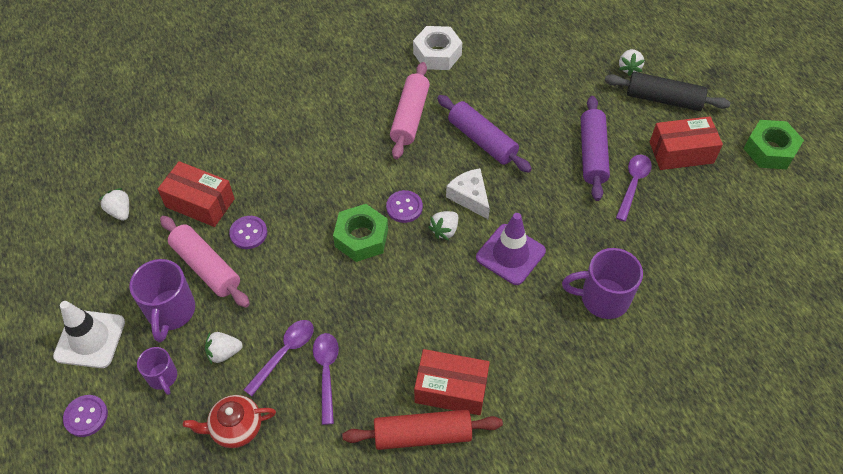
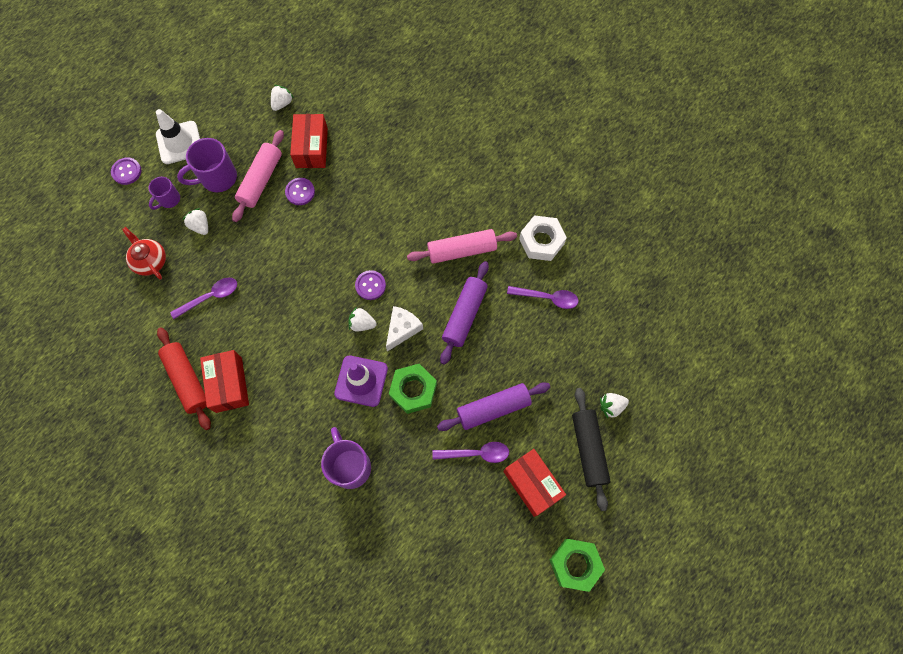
camera: 65 degrees right, 15 degrees up
purple spoon [244,320,314,396] -> purple spoon moved to [507,286,579,309]
green nut [333,204,388,262] -> green nut moved to [389,364,437,414]

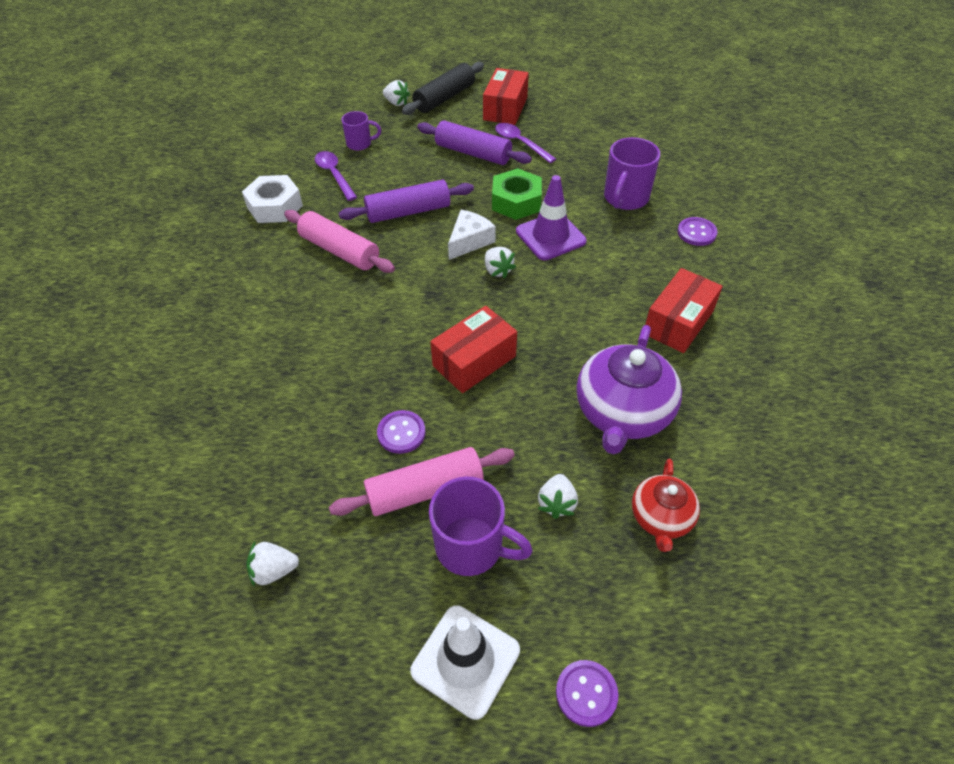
camera: 130 degrees left, 20 degrees down
purple mug [149,177,180,210] -> purple mug moved to [341,111,381,151]
red rolling pin [157,327,211,430] -> none
purple spoon [170,278,237,319] -> purple teapot [576,325,682,454]
red box [290,114,328,168] -> red box moved to [430,306,517,393]
purple button [355,270,386,300] -> purple button moved to [677,217,718,246]
white cheese [386,306,423,352] -> white cheese turned 135 degrees clockwise [448,210,496,260]
green nut [550,539,605,592] -> none

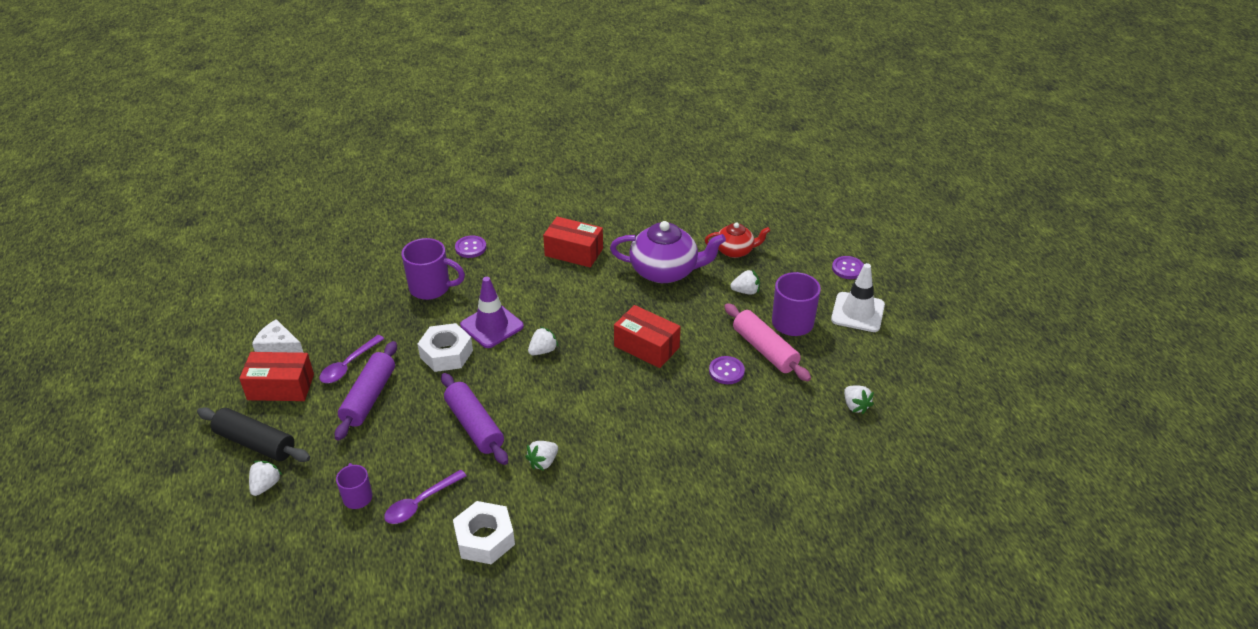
camera: 105 degrees left, 10 degrees down
pink rolling pin [284,210,395,273] -> white strawberry [525,441,558,471]
white cheese [448,210,496,260] -> white cheese moved to [252,319,304,353]
green nut [492,168,542,220] -> white nut [417,323,473,372]

